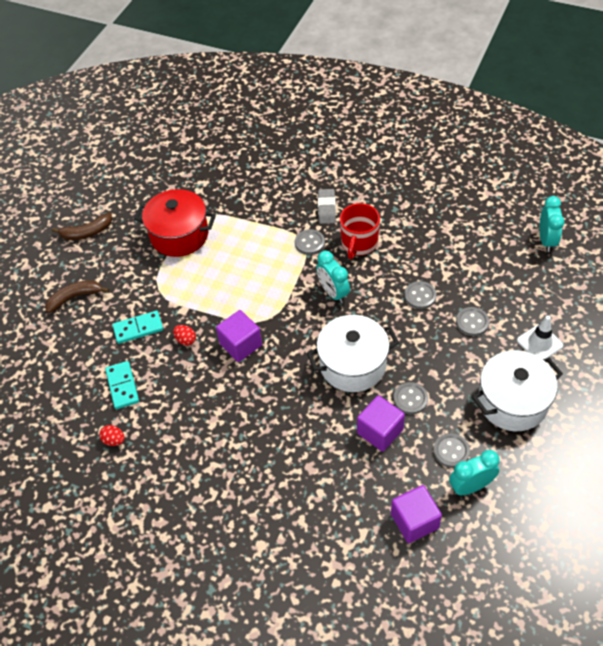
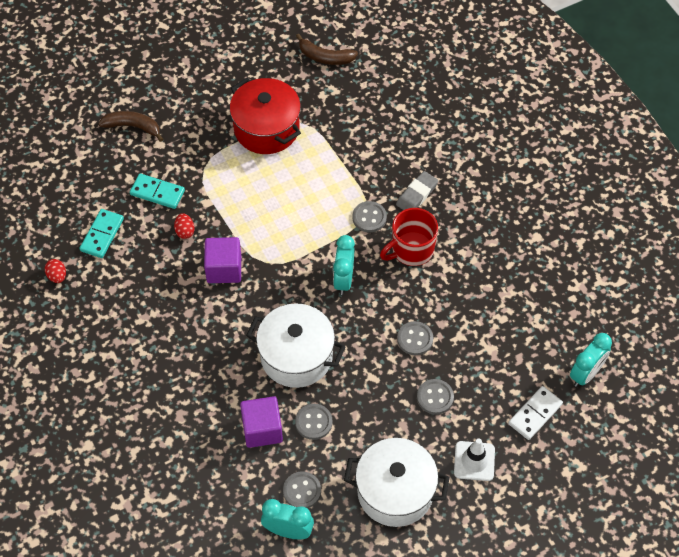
camera: 35 degrees right, 5 degrees up
brown banana [52,213,112,240] -> brown banana moved to [296,34,358,65]
purple cube [391,485,442,543] -> none
none -> white domino [508,386,563,440]

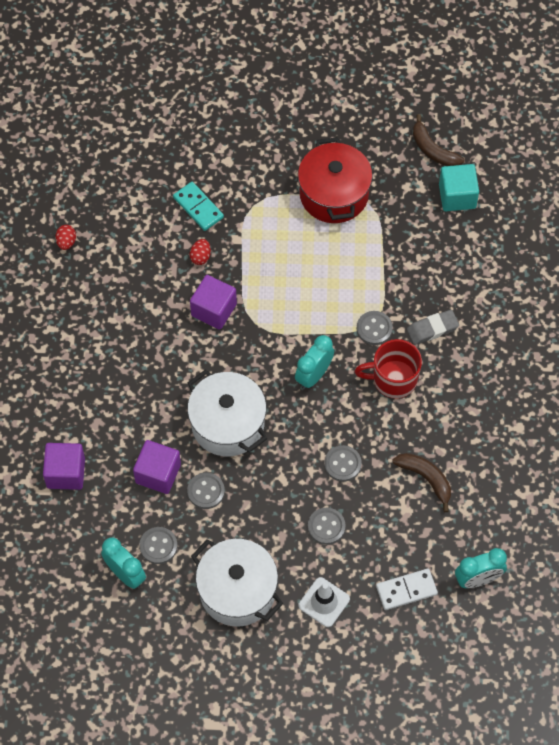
camera: 30 degrees right, 5 degrees up
turquoise domino [79,209,124,258] -> none
brown banana [98,111,163,142] -> brown banana moved to [392,453,451,512]
none -> purple cube [43,443,85,490]
none -> turquoise cube [439,164,479,211]

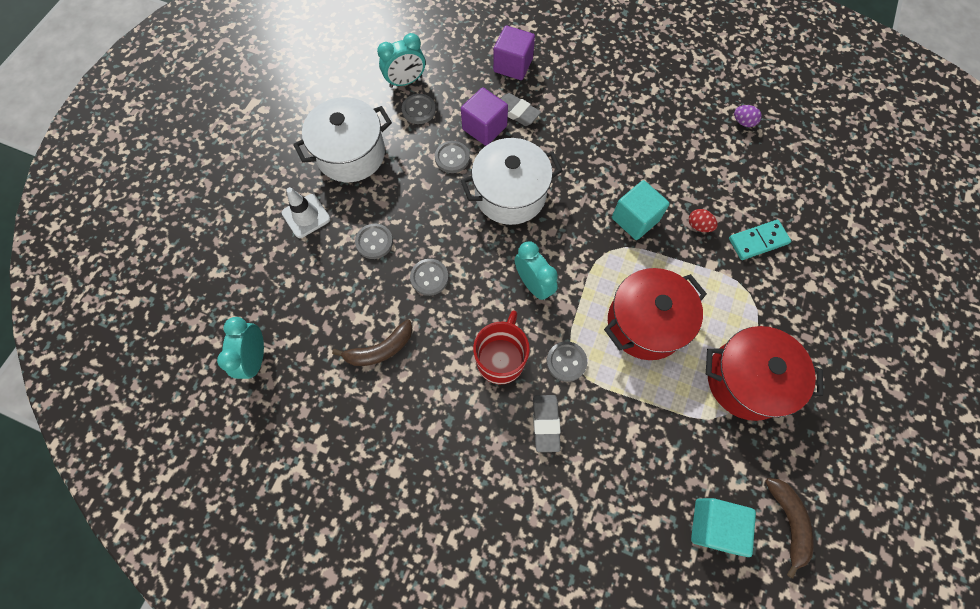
camera: 110 degrees right, 5 degrees up
red egg [55,225,76,250] -> purple egg [734,105,762,127]
purple cube [190,275,237,330] -> turquoise cube [612,180,670,240]
white domino [376,569,438,610] -> none
brown banana [413,114,465,166] -> brown banana turned 105 degrees clockwise [765,478,814,579]
none -> grey eraser [500,93,541,126]
none -> red pot [604,268,707,360]

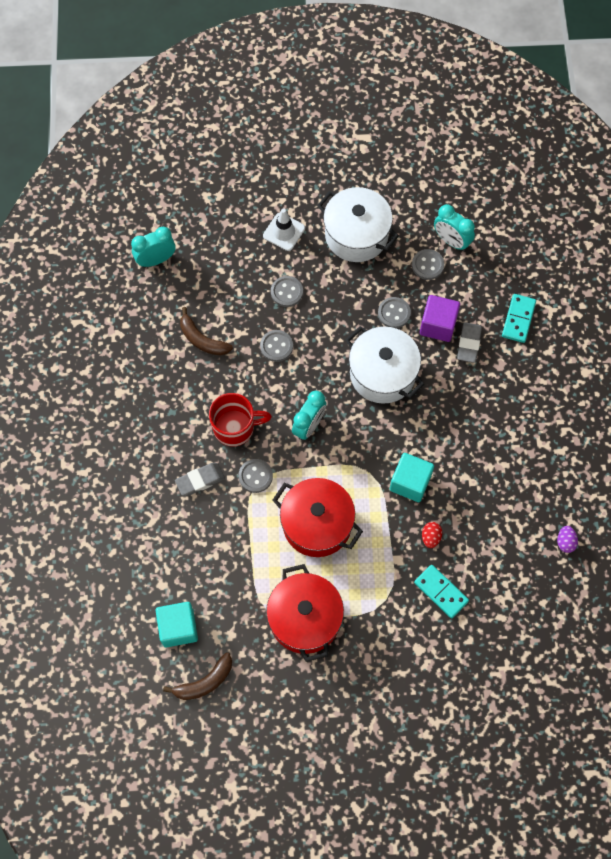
camera: 65 degrees right, 0 degrees up
purple cube [493,26,535,80] -> turquoise domino [502,294,536,343]

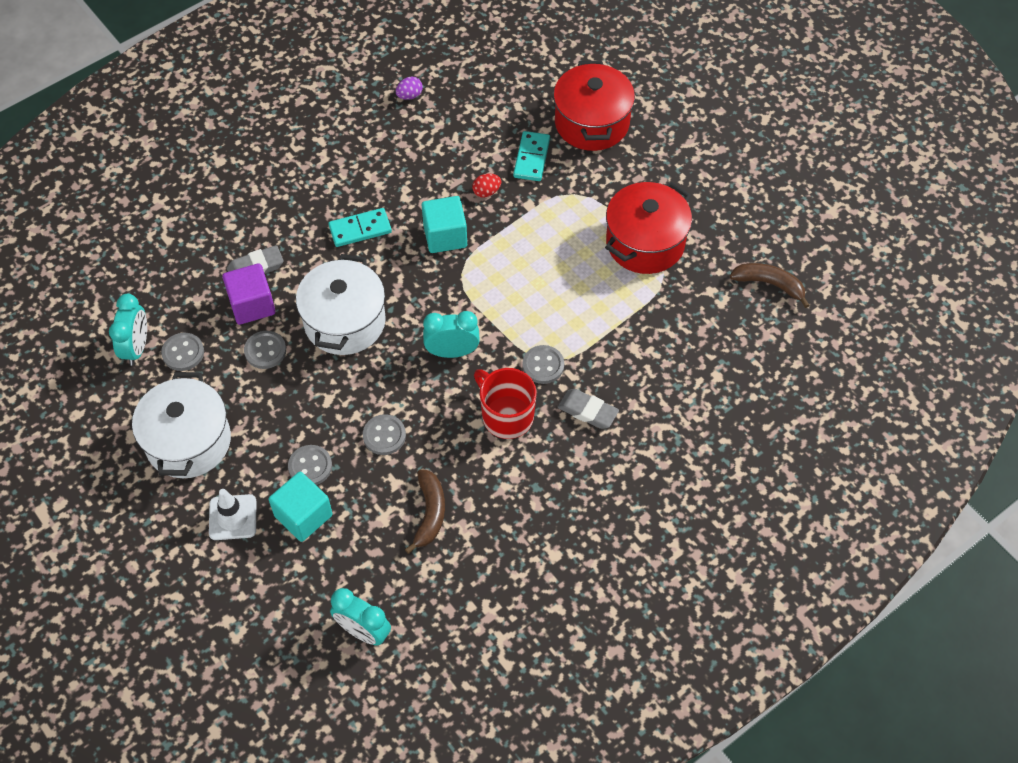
camera: 125 degrees left, 10 degrees down
turquoise cube [156,602,198,648] -> turquoise cube moved to [269,472,333,542]
red pot [273,478,363,557] -> red pot moved to [553,60,635,151]
turquoise domino [502,294,536,343] -> turquoise domino moved to [328,208,392,247]

